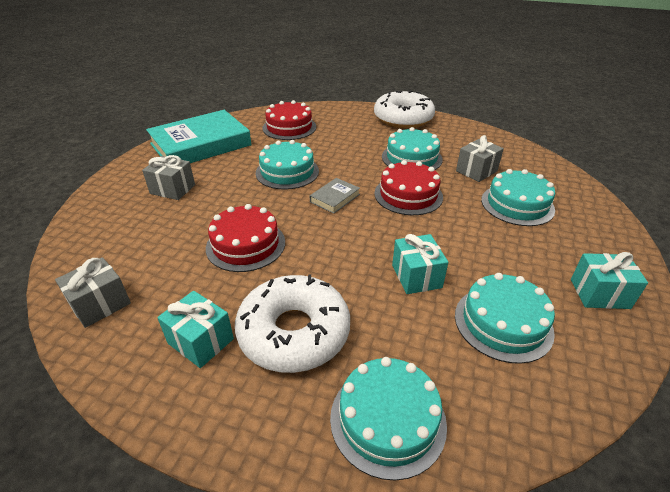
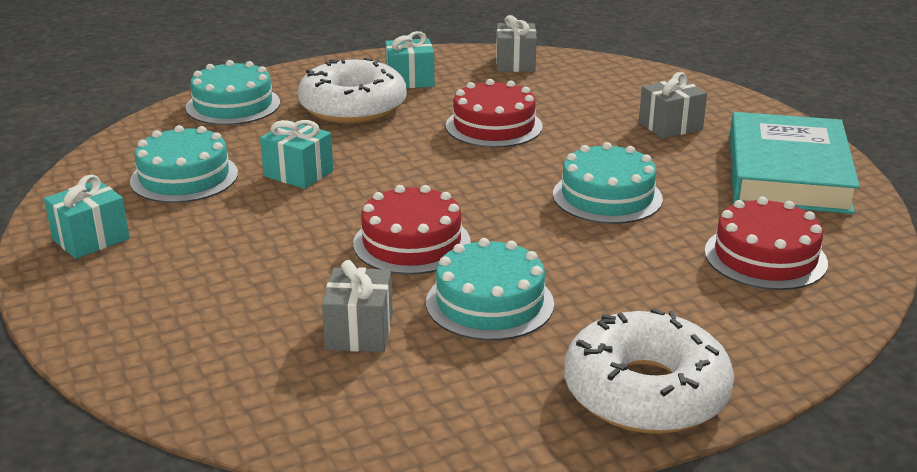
camera: 135 degrees right, 10 degrees down
grey book [310,178,360,214] -> none
turquoise cake [481,169,555,226] -> none

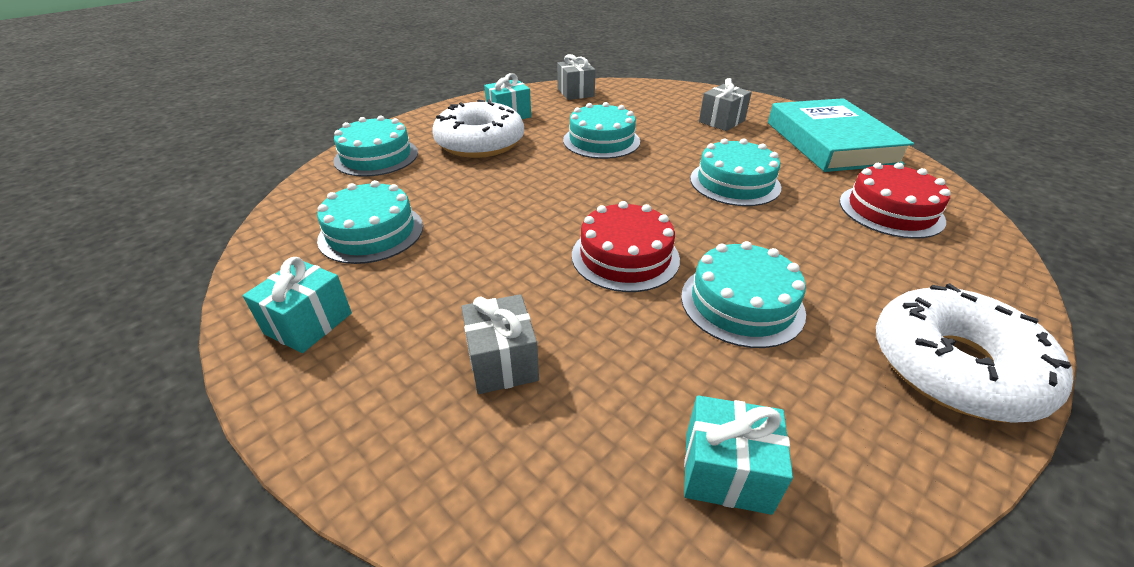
camera: 20 degrees left, 10 degrees up
turquoise gift [260,120,333,189] -> turquoise gift moved to [684,395,793,515]
grey gift [322,260,393,352] -> grey gift moved to [461,294,539,394]
red cake [446,79,543,148] -> turquoise cake [563,102,640,159]

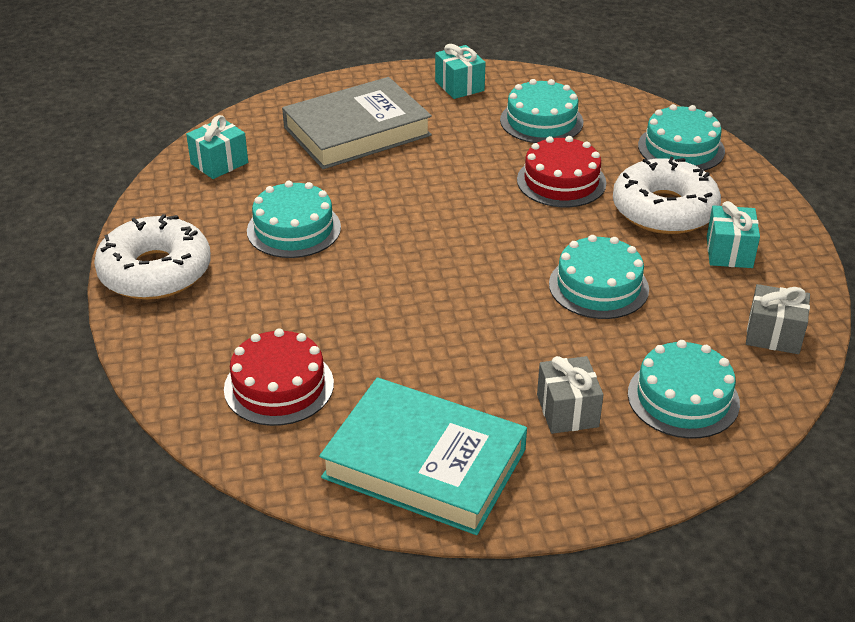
camera: 125 degrees right, 0 degrees up
grey gift [461,294,539,394] -> grey book [282,77,432,169]
red cake [572,201,680,292] -> red cake moved to [517,136,606,207]
turquoise cake [690,138,781,206] -> turquoise cake moved to [628,340,740,439]

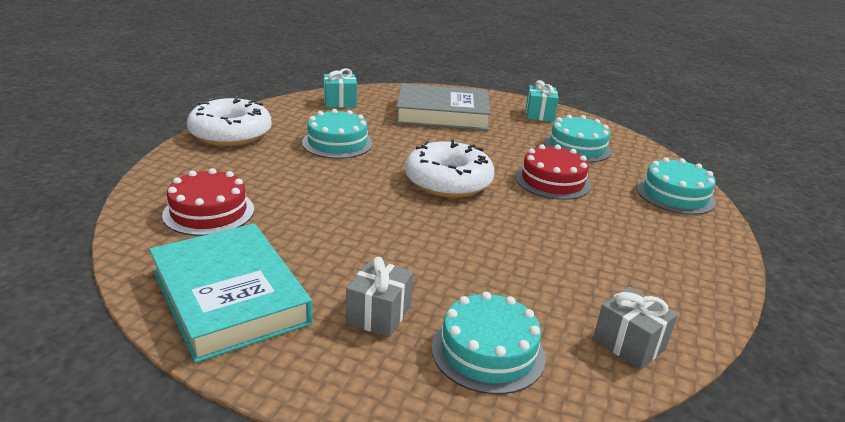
camera: 30 degrees right, 10 degrees down
turquoise cake [549,235,649,319] -> none
white donut [613,157,721,234] -> white donut moved to [405,140,494,198]
turquoise gift [707,201,760,268] -> none

